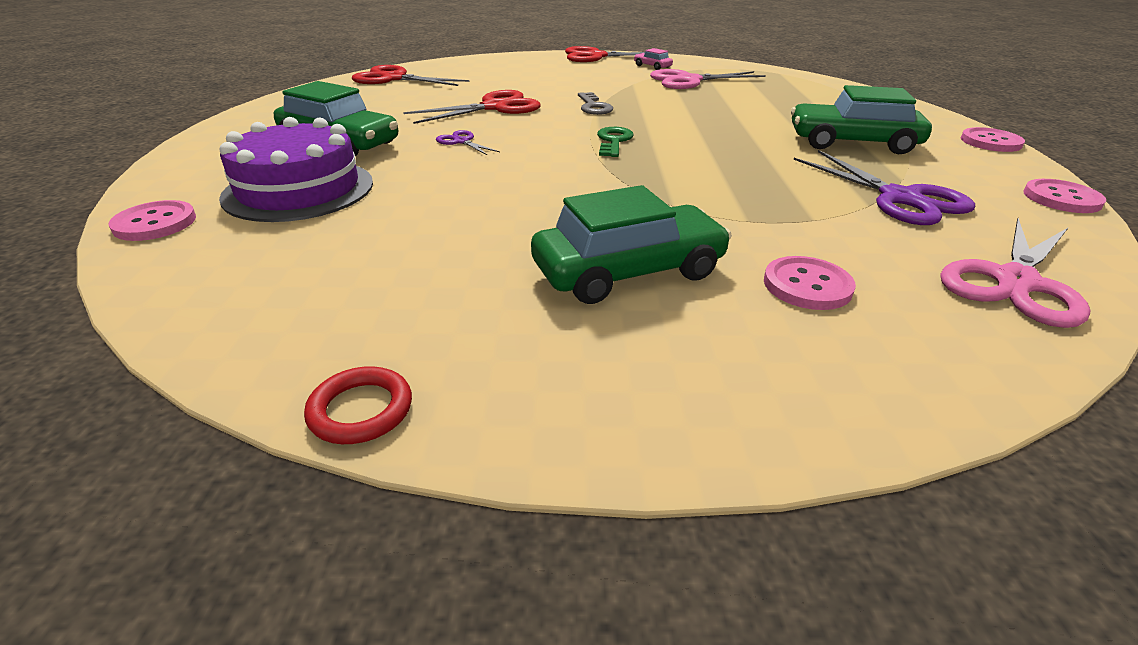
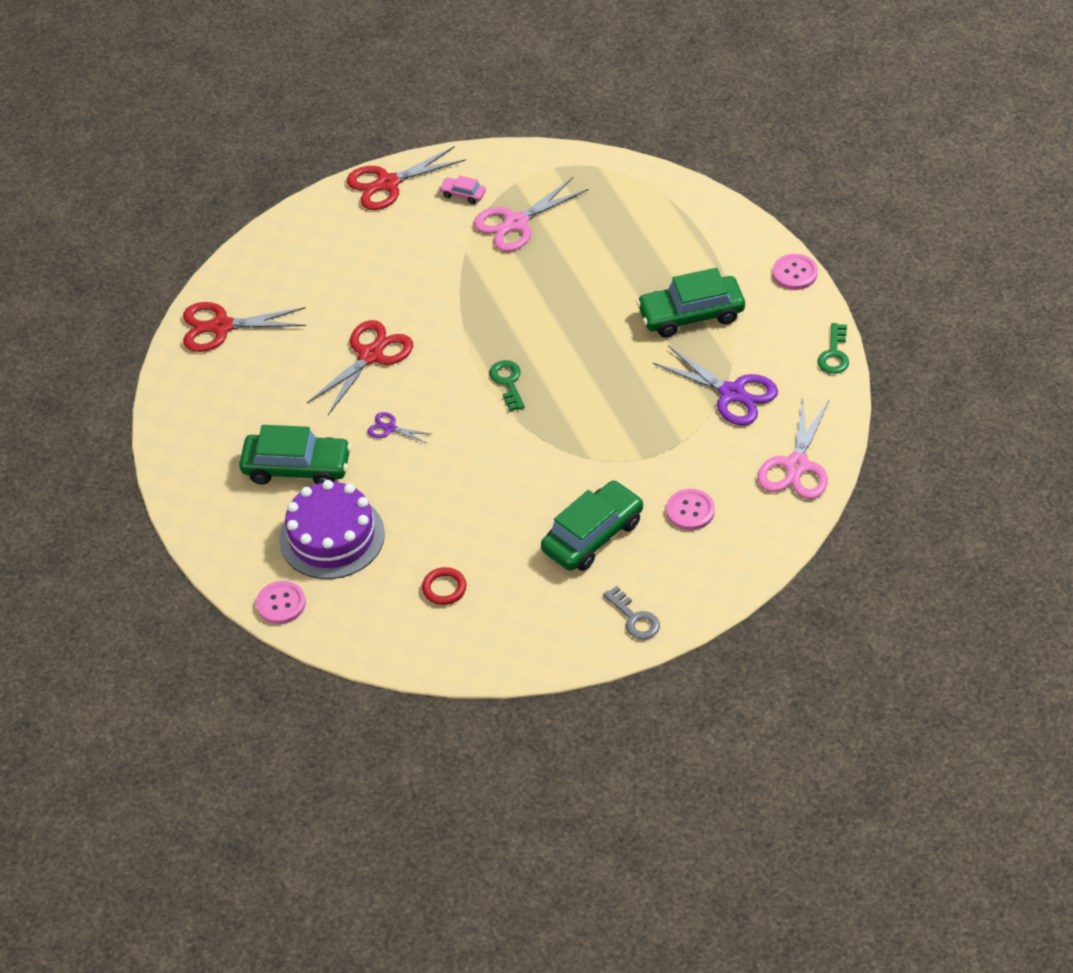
camera: 20 degrees left, 15 degrees up
red ring [304,366,412,444] -> red ring moved to [422,567,467,605]
grey key [578,92,613,115] -> grey key moved to [603,586,660,640]
pink button [1023,179,1106,213] -> green key [818,323,849,374]

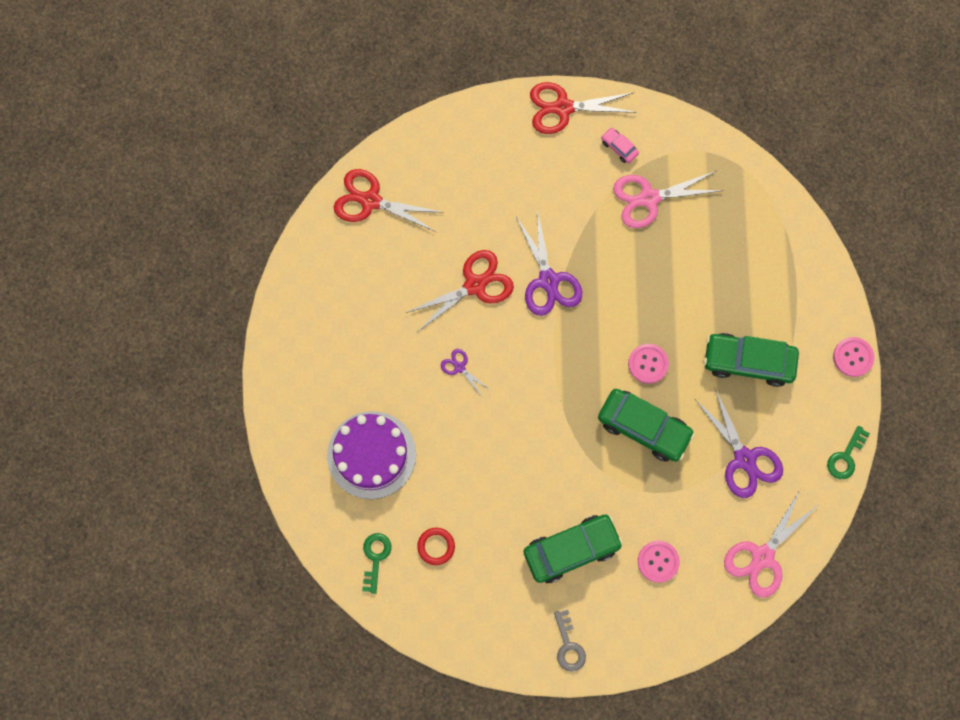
camera: 20 degrees right, 25 degrees up
green car [239,425,351,485] -> green car moved to [598,389,695,462]
pink button [256,581,306,624] -> pink button moved to [628,344,669,384]
green key [489,360,525,411] -> green key moved to [362,533,392,594]
none -> purple scissors [516,209,582,316]

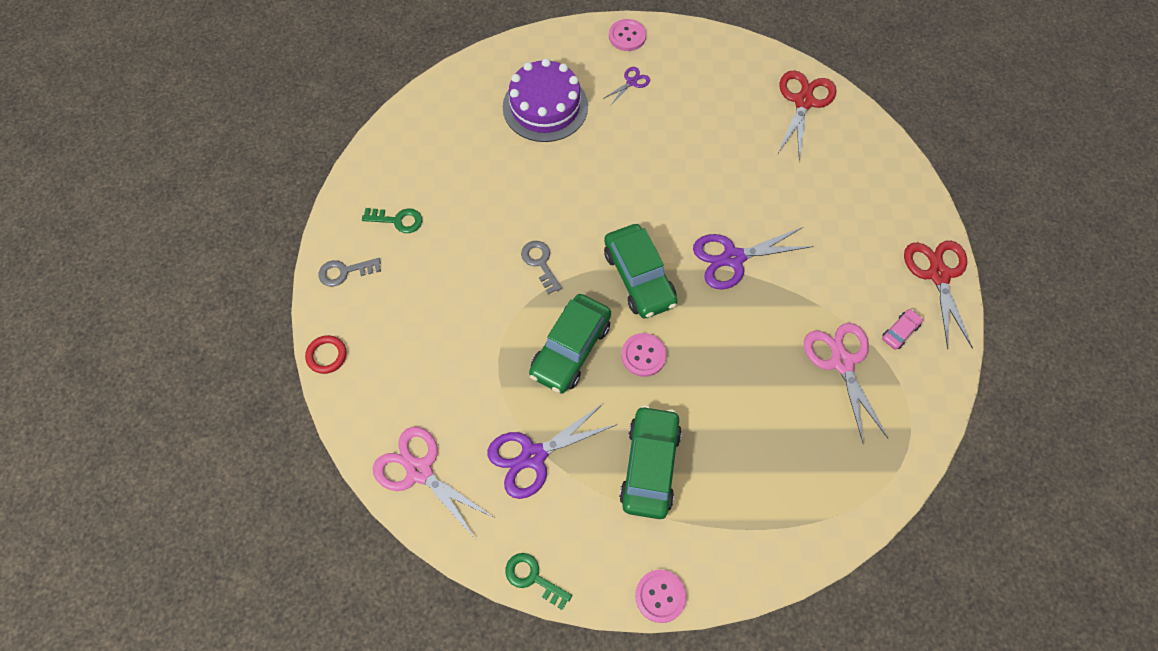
camera: 90 degrees right, 10 degrees down
green key [362,533,392,594] -> green key moved to [362,208,422,233]
red scissors [406,250,514,331] -> none
red ring [417,528,455,565] -> red ring moved to [305,335,347,374]
purple scissors [441,349,489,395] -> purple scissors moved to [603,67,650,105]
green car [524,515,623,583] -> green car moved to [604,224,678,318]
pink button [638,541,680,583] -> pink button moved to [609,19,646,51]
none -> grey key [521,241,562,294]

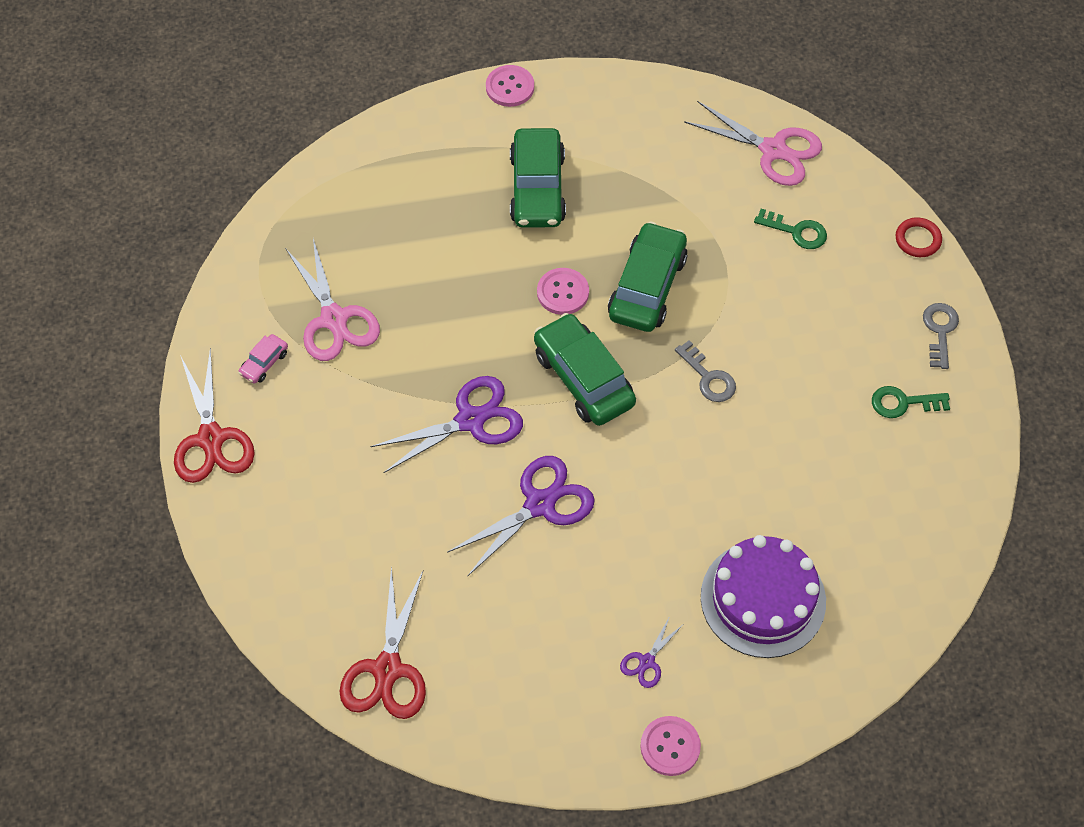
camera: 170 degrees right, 5 degrees down
grey key [319,258,381,287] -> grey key turned 60 degrees counterclockwise [923,303,959,369]
purple scissors [488,403,618,499] -> purple scissors moved to [447,456,595,577]
green key [505,553,572,610] -> green key moved to [754,209,827,249]

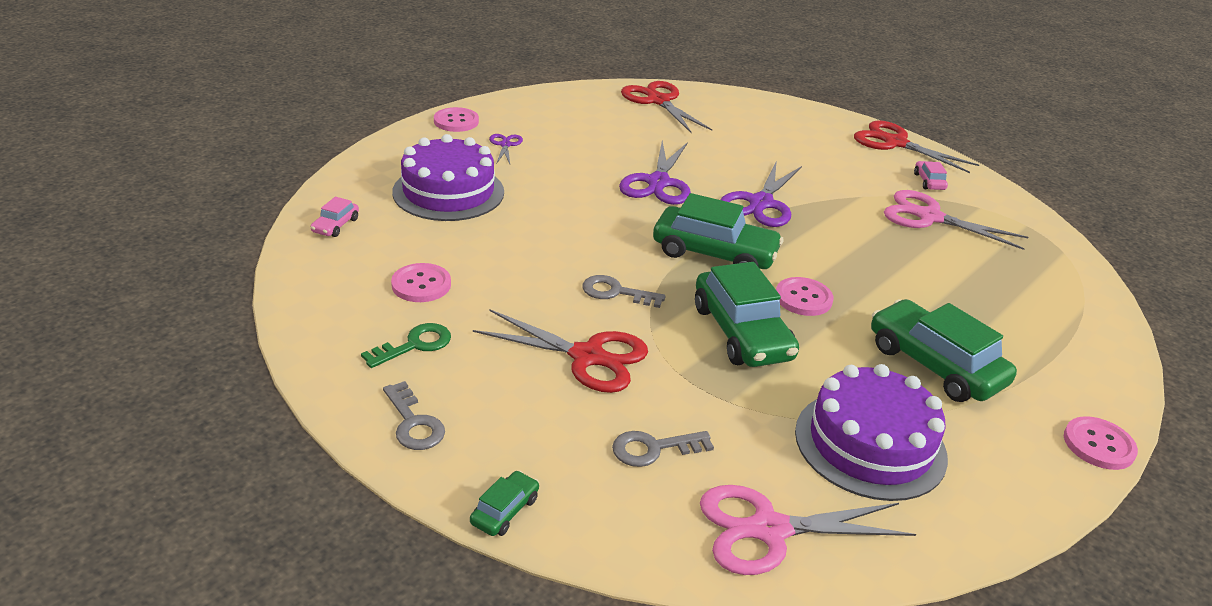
camera: 140 degrees right, 25 degrees down
green key [754,209,827,249] -> grey key [612,431,714,467]
red ring [896,217,942,257] -> green car [470,471,539,536]
none -> pink car [311,197,359,237]
none -> pink button [391,263,451,302]
none -> red scissors [473,309,648,393]
none -> purple cake [795,364,948,501]

